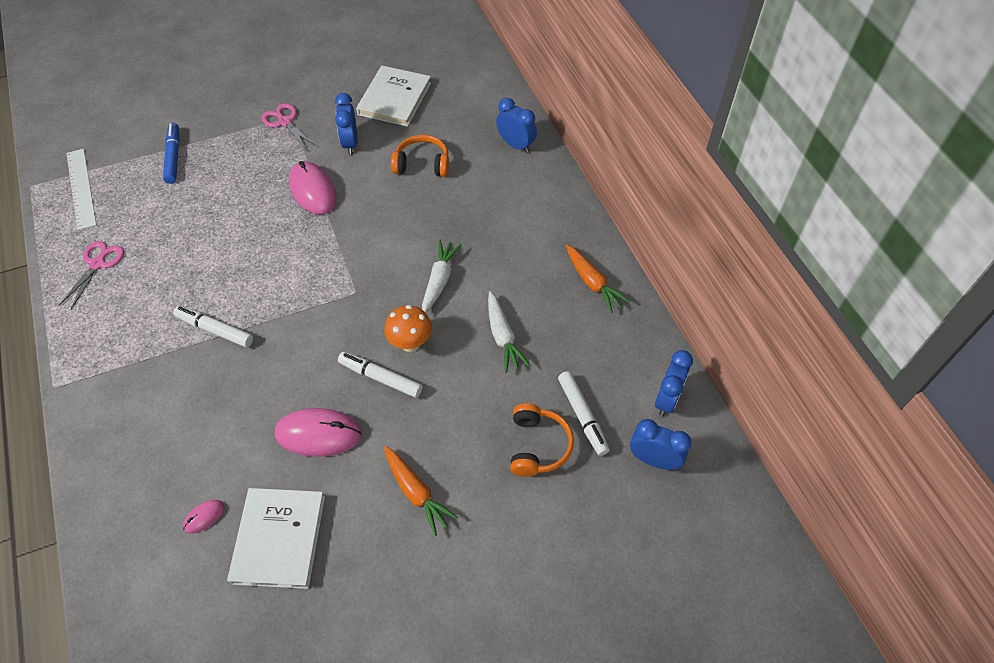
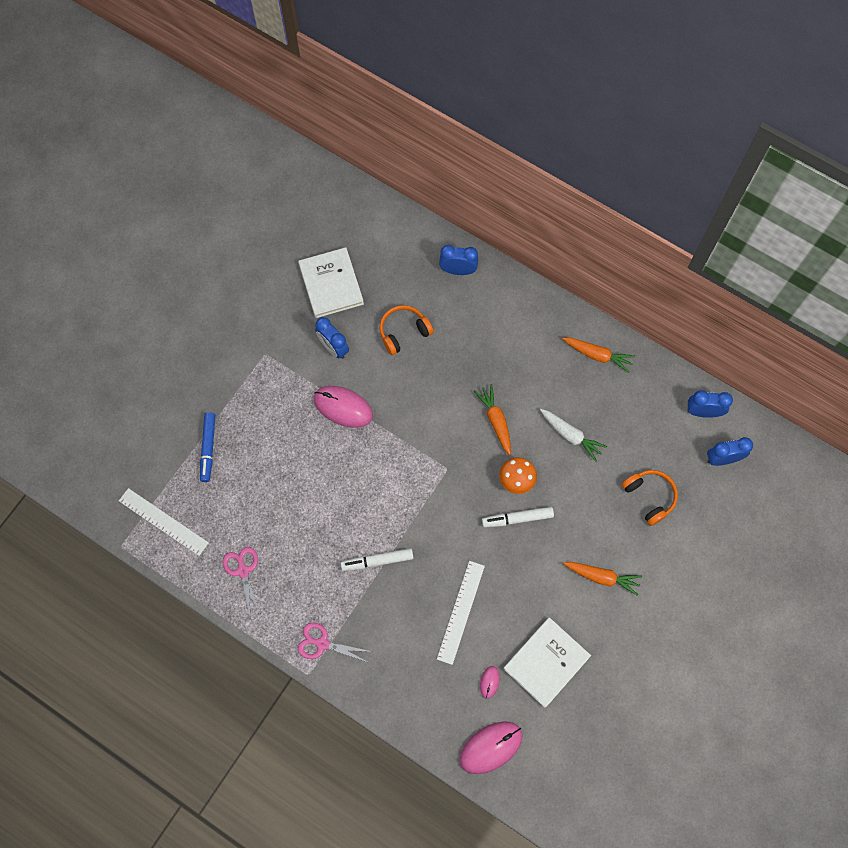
camera: 35 degrees left, 15 degrees up
blue marker [163,123,180,184] -> blue marker turned 135 degrees counterclockwise [200,412,215,482]
white book [227,488,325,589] -> white book turned 75 degrees clockwise [503,617,591,708]
pink scissors [261,103,317,149] -> pink scissors moved to [298,623,372,663]
pink mouse [275,408,362,457] -> pink mouse moved to [460,721,522,774]
white carrot [422,240,462,313] -> orange carrot [474,384,511,456]
white marker [558,371,610,456] -> none
blue clock [655,350,693,416] -> blue clock turned 75 degrees counterclockwise [688,390,733,418]
none -> white ruler [437,561,485,665]

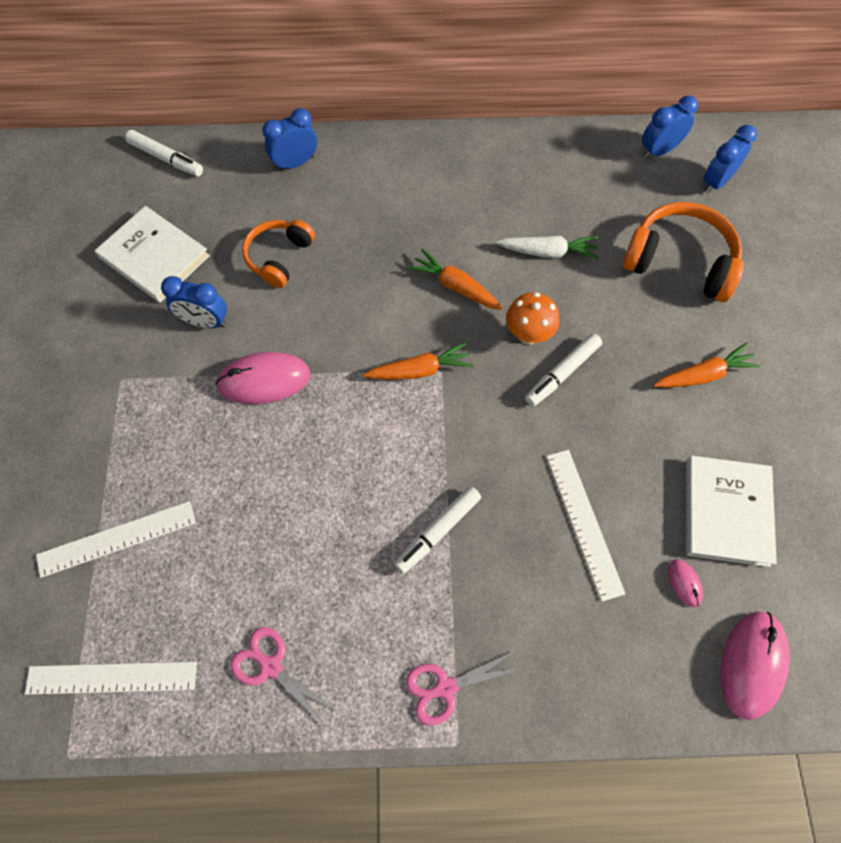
camera: 35 degrees left, 5 degrees down
blue marker [200,412,215,482] -> white ruler [36,501,196,578]
orange carrot [562,337,635,373] -> orange carrot moved to [363,342,474,380]
orange headphones [622,470,678,526] -> orange headphones [622,202,744,302], size x1.56
none -> white marker [125,130,203,176]

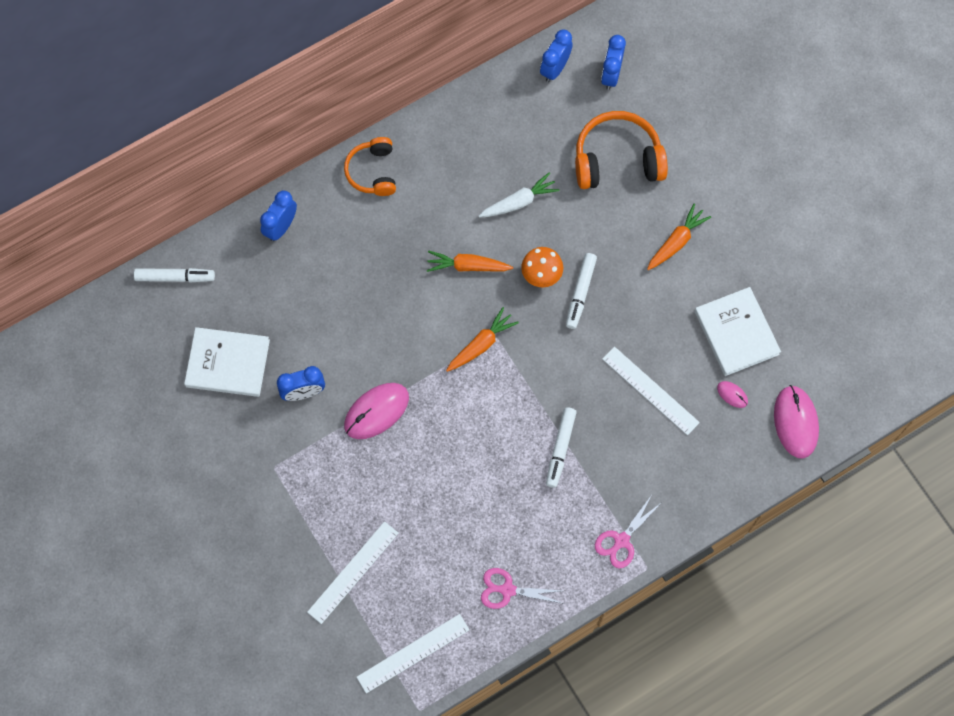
camera: 30 degrees left, 5 degrees up
orange headphones [242,220,315,288] -> orange headphones moved to [344,137,396,196]

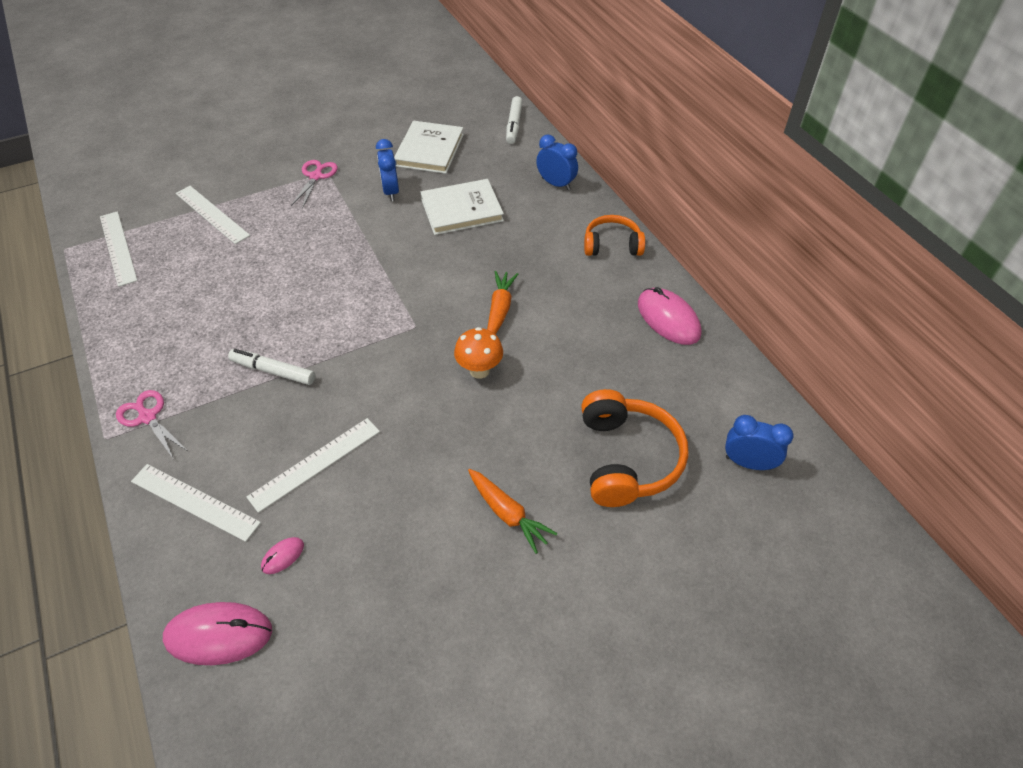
camera: 95 degrees right, 20 degrees down
pink mouse [344,383,409,439] -> pink mouse moved to [638,287,701,345]
orange carrot [446,307,519,372] -> none
white carrot [479,173,560,218] -> none
pink scissors [481,568,562,609] -> pink scissors moved to [291,160,338,209]
blue clock [540,30,573,82] -> none
white marker [566,253,597,329] -> none
white book [695,287,781,376] -> white book moved to [420,179,504,235]
none -> white ruler [131,464,261,542]

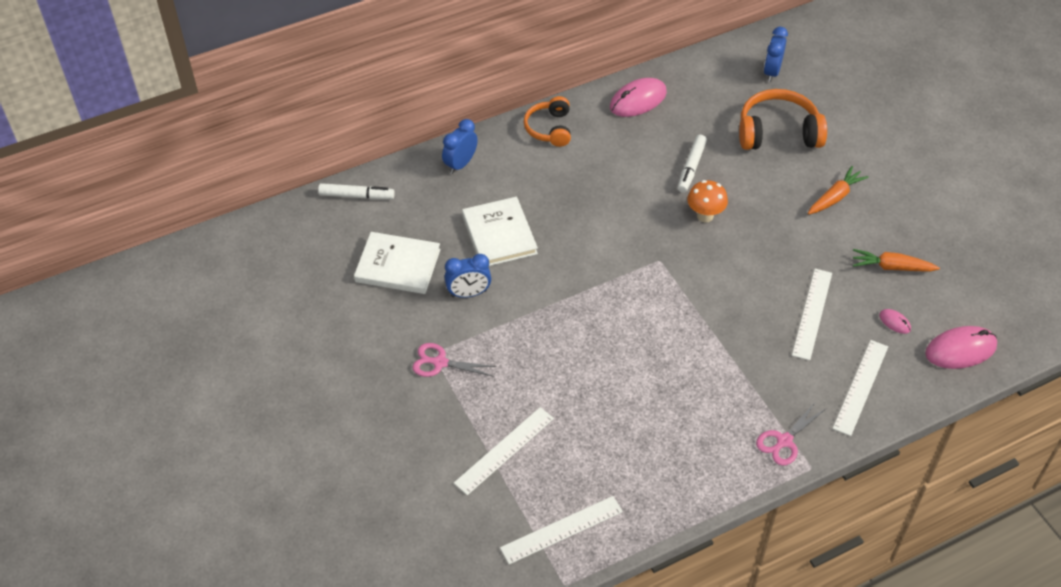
camera: 90 degrees left, 0 degrees up
pink mouse [163,602,272,665] -> pink mouse turned 75 degrees clockwise [925,326,997,369]
white marker [228,349,315,385] -> white marker moved to [678,135,707,193]
white ruler [247,418,380,513] -> white ruler turned 60 degrees clockwise [792,269,832,360]
orange carrot [487,271,518,334] -> orange carrot moved to [853,249,940,272]

